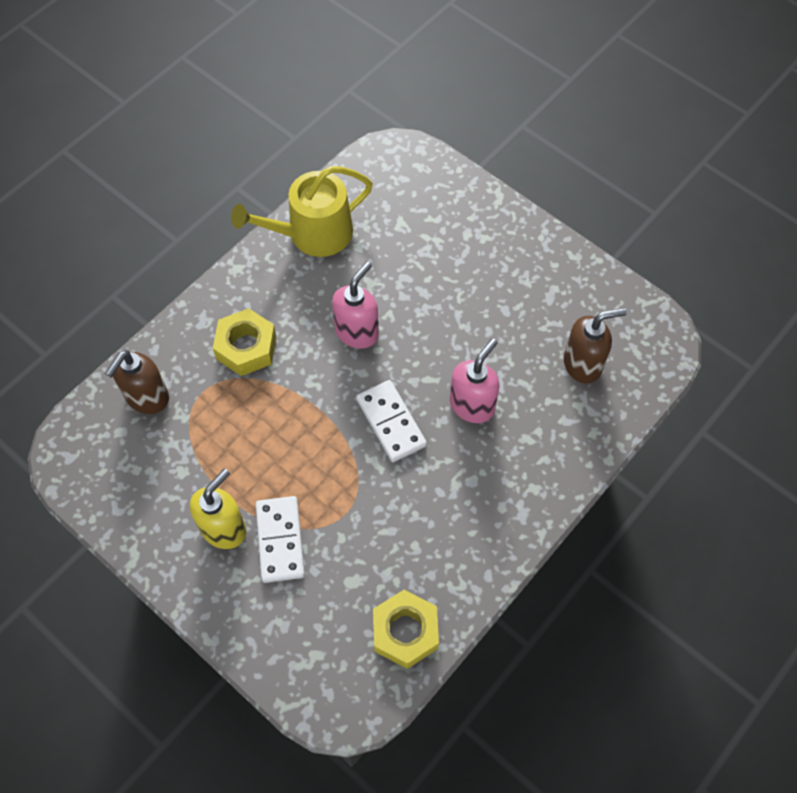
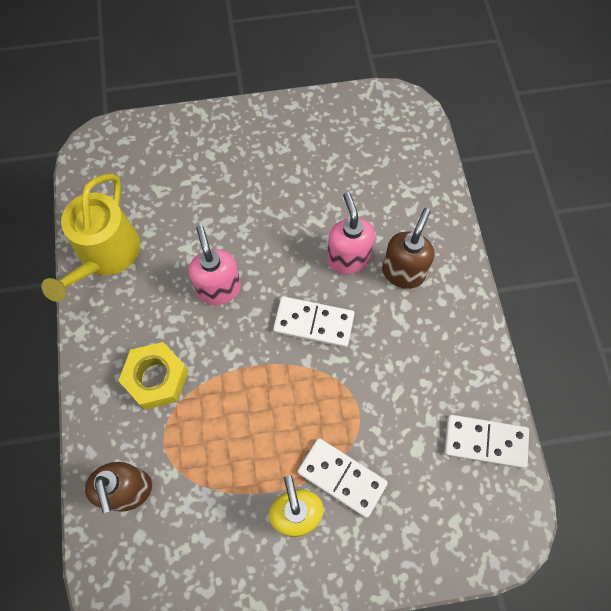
camera: 50 degrees left, 5 degrees up
yellow nut [373,590,439,669] -> white domino [444,415,529,468]
brown soap dispenser [564,308,627,384] -> brown soap dispenser moved to [382,208,434,289]

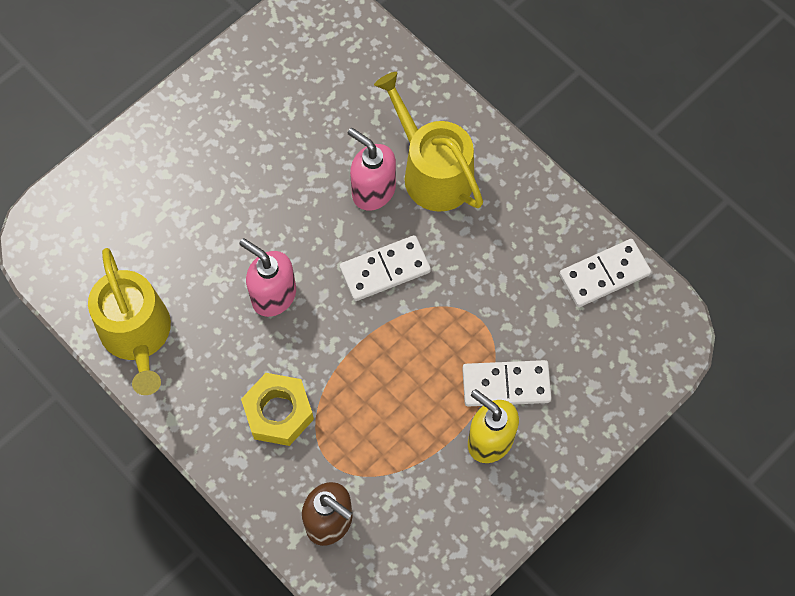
camera: 35 degrees left, 0 degrees up
brown soap dispenser [382,208,434,289] -> yellow watering can [374,72,483,212]

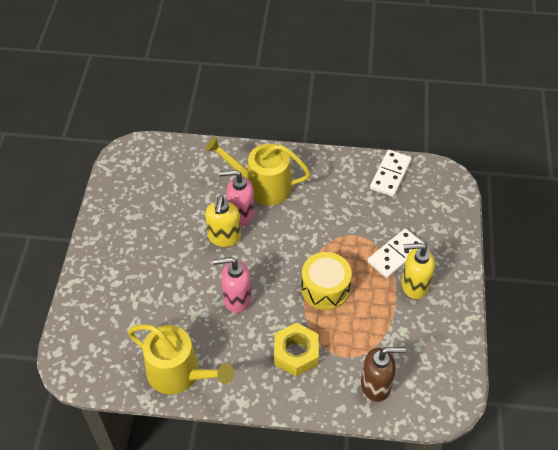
camera: 40 degrees left, 15 degrees down
white domino [339,235,431,301] -> none
none -> yellow soap dispenser [205,195,241,247]
none -> yellow drum [301,252,352,310]

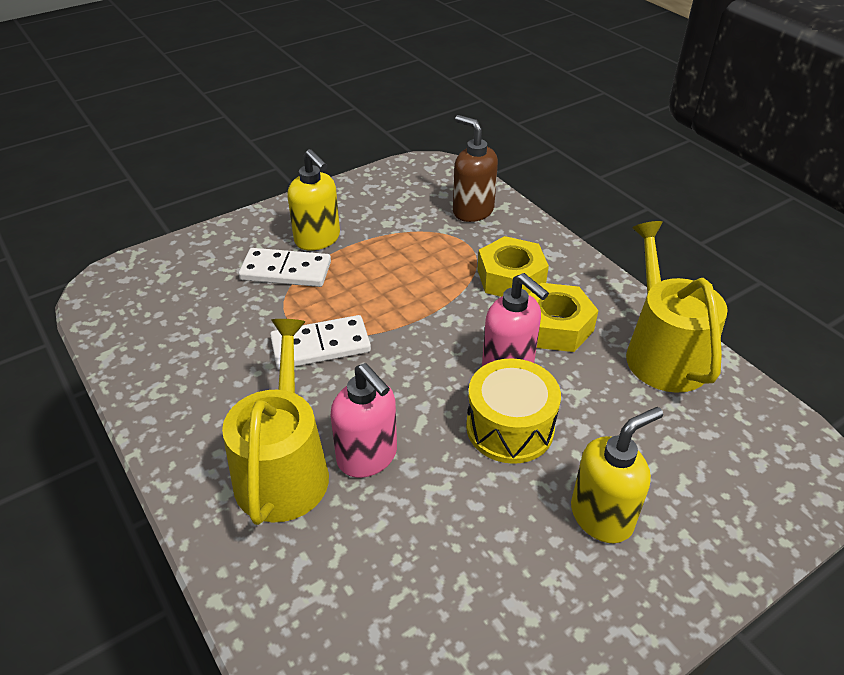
camera: 130 degrees left, 10 degrees down
yellow soap dispenser [205,195,241,247] -> yellow soap dispenser moved to [571,407,663,543]
yellow watering can [206,137,311,205] -> yellow watering can turned 150 degrees counterclockwise [222,319,329,525]
yellow drum [301,252,352,310] -> yellow drum moved to [466,358,561,464]
white domino [370,150,412,197] -> white domino moved to [270,315,371,369]
none -> yellow nut [528,283,599,352]

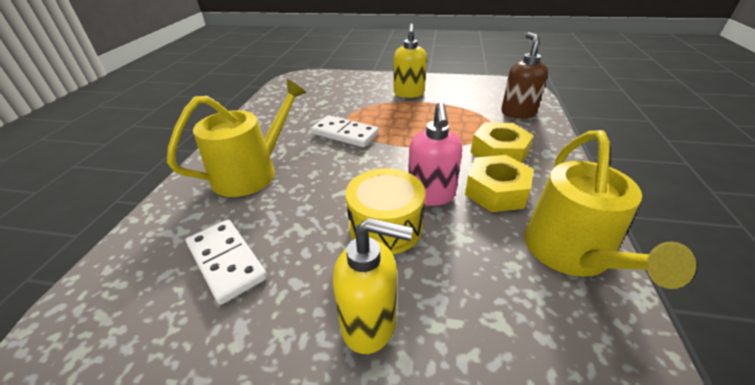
camera: 45 degrees right, 5 degrees down
white domino [239,248,331,287] -> white domino moved to [186,220,267,305]
pink soap dispenser [331,363,397,478] -> none
yellow watering can [626,221,728,393] -> yellow watering can turned 150 degrees clockwise [524,130,696,289]

